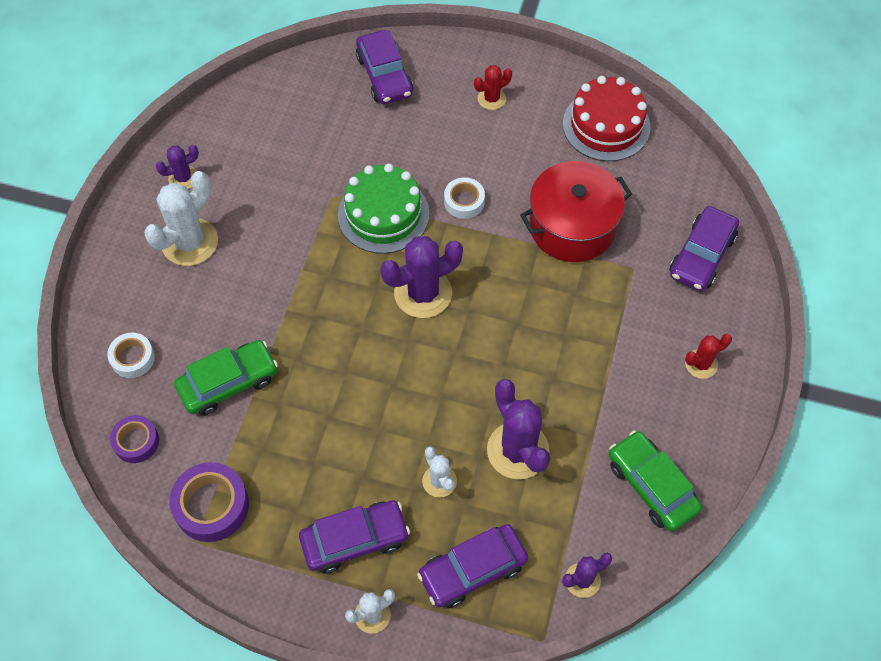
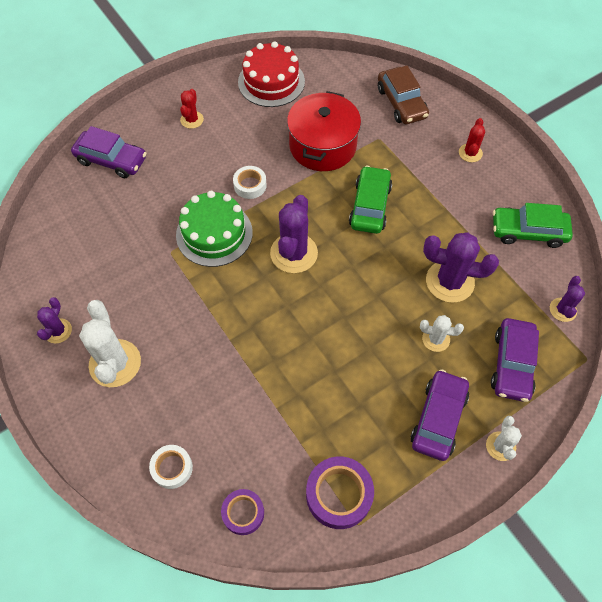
camera: 50 degrees left, 0 degrees up
green car [174,340,278,416] -> green car moved to [349,166,392,234]
purple car [669,206,739,291] -> brown car [378,66,429,124]

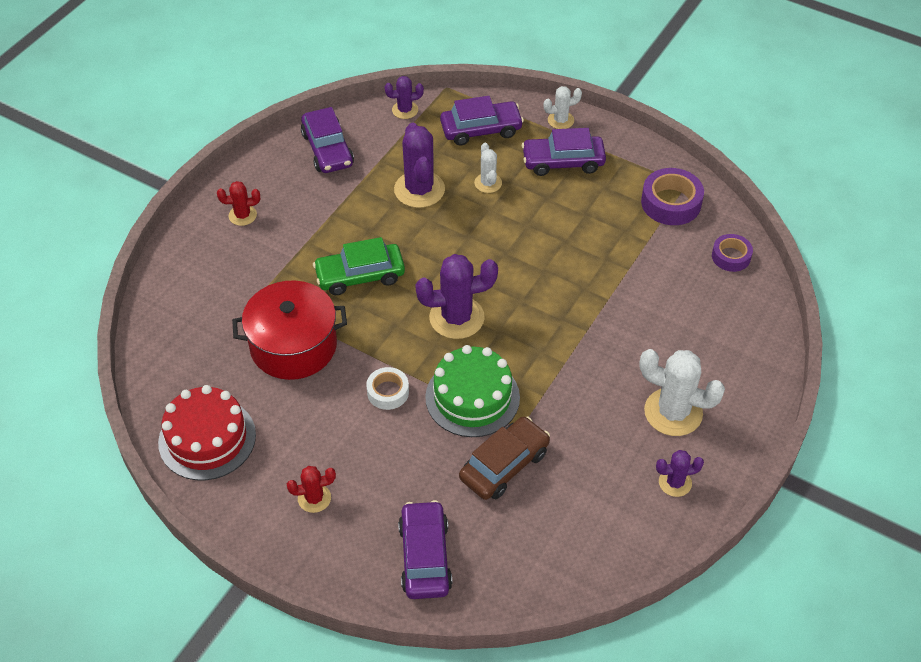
camera: 115 degrees left, 10 degrees down
white cactus [79,300,141,387] -> white cactus turned 60 degrees clockwise [639,349,725,436]
white tape [149,445,193,489] -> none
brown car [378,66,429,124] -> brown car moved to [459,417,550,500]
green car [493,203,573,248] -> purple car [301,107,354,173]

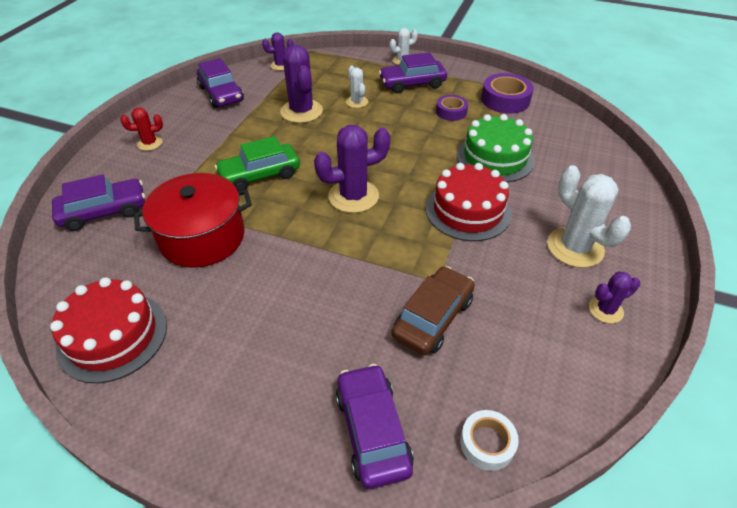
camera: 10 degrees left, 5 degrees down
red cactus [287,466,336,513] -> none
white tape [366,367,409,410] -> white tape moved to [460,410,519,471]
green cake [425,345,520,437] -> green cake moved to [457,114,535,183]
purple car [440,96,524,145] -> purple car moved to [52,174,145,231]
white cactus [639,349,725,436] -> white cactus turned 45 degrees clockwise [547,165,631,268]
purple tape [712,234,753,272] -> purple tape moved to [436,95,468,121]
none -> red cake [426,163,511,241]

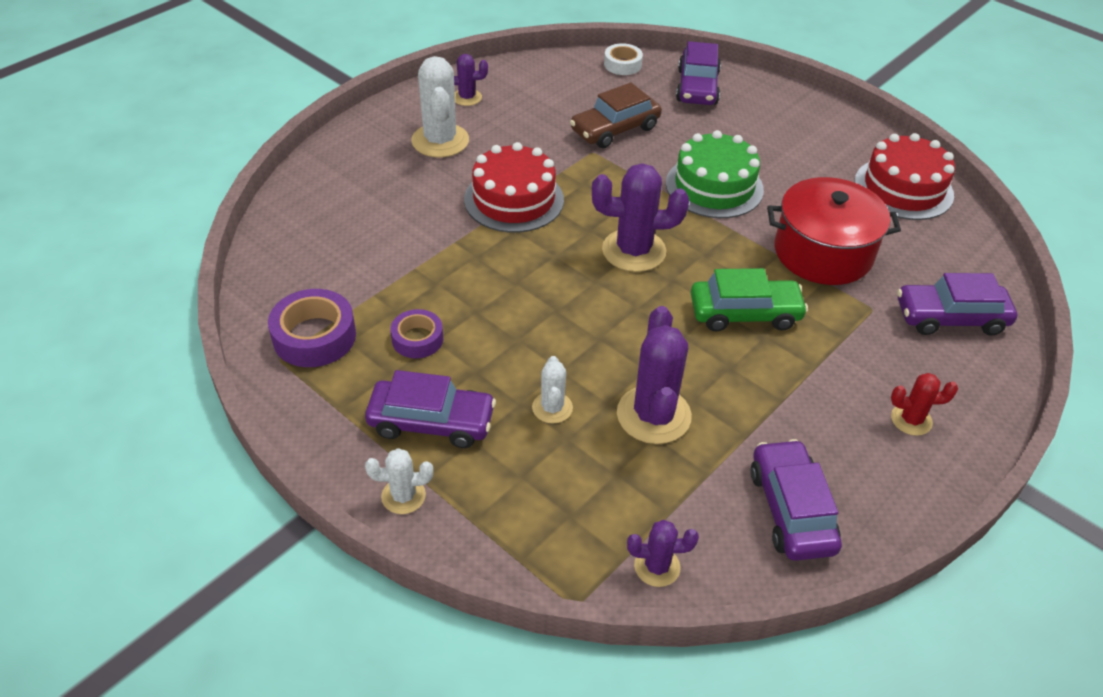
camera: 160 degrees left, 0 degrees up
green cake [457,114,535,183] -> green cake moved to [666,130,764,218]

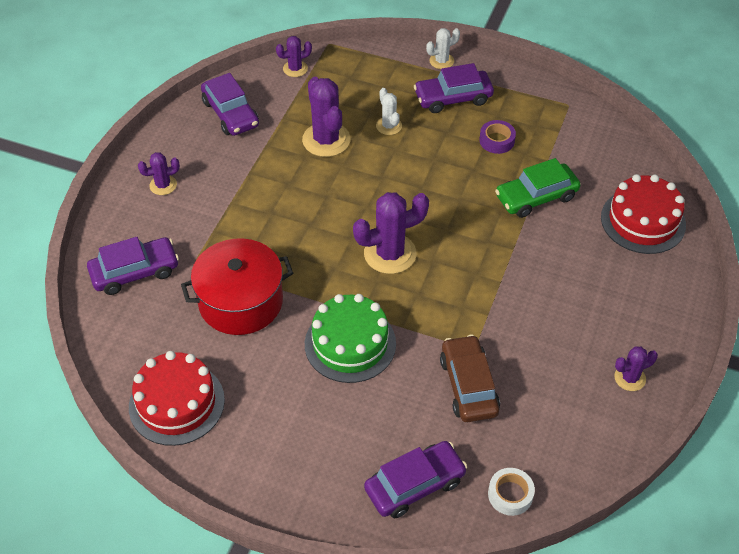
camera: 160 degrees right, 5 degrees up
purple tape [268,289,356,367] -> none
white cactus [411,56,469,157] -> none
red cake [464,142,564,233] -> red cake moved to [601,174,686,254]
brown car [570,82,662,148] -> brown car turned 45 degrees counterclockwise [440,335,500,422]
purple car [676,41,721,105] -> purple car turned 75 degrees clockwise [364,441,467,518]
green car [691,268,808,332] -> green car moved to [495,158,581,218]
red cactus [891,373,958,436] -> purple cactus [138,152,180,195]

